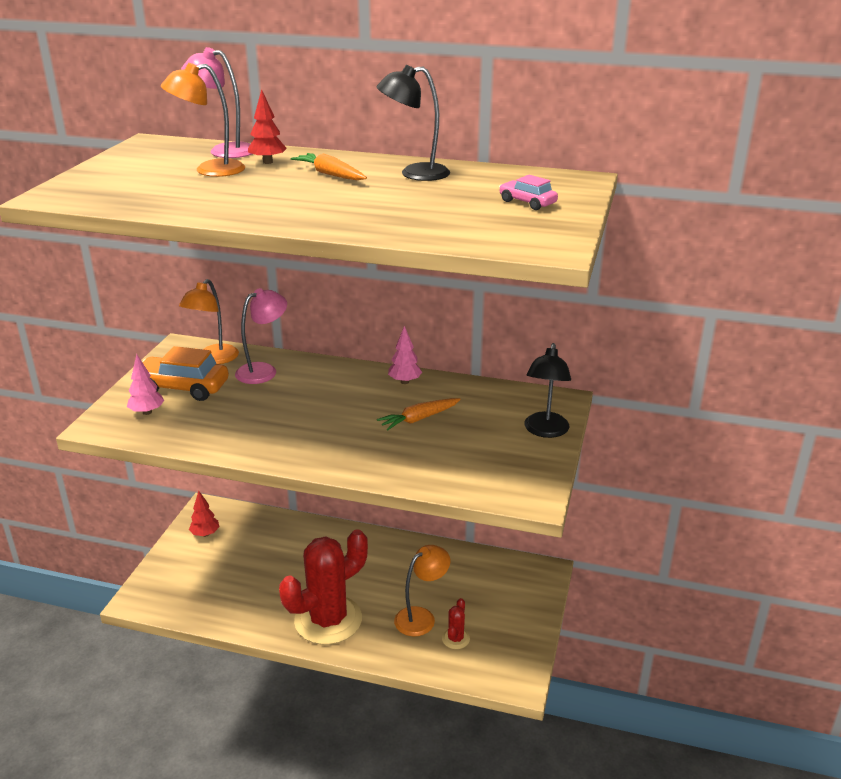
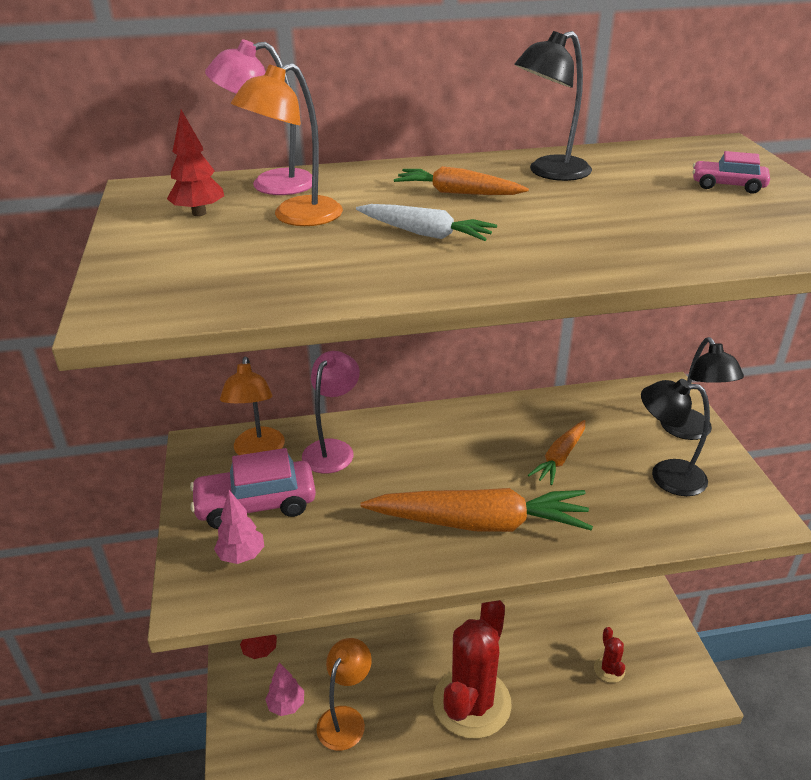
camera: 25 degrees left, 5 degrees up
orange car [132,346,229,401] -> pink car [190,448,316,529]
red tree [248,89,287,164] -> red tree moved to [167,110,224,216]
pink tree [388,326,422,384] -> pink tree moved to [265,663,304,716]
orange lamp [394,545,450,636] -> orange lamp moved to [316,638,372,751]
none -> white carrot [356,204,497,241]
none -> orange carrot [361,488,593,532]
none -> black lamp [641,379,710,496]

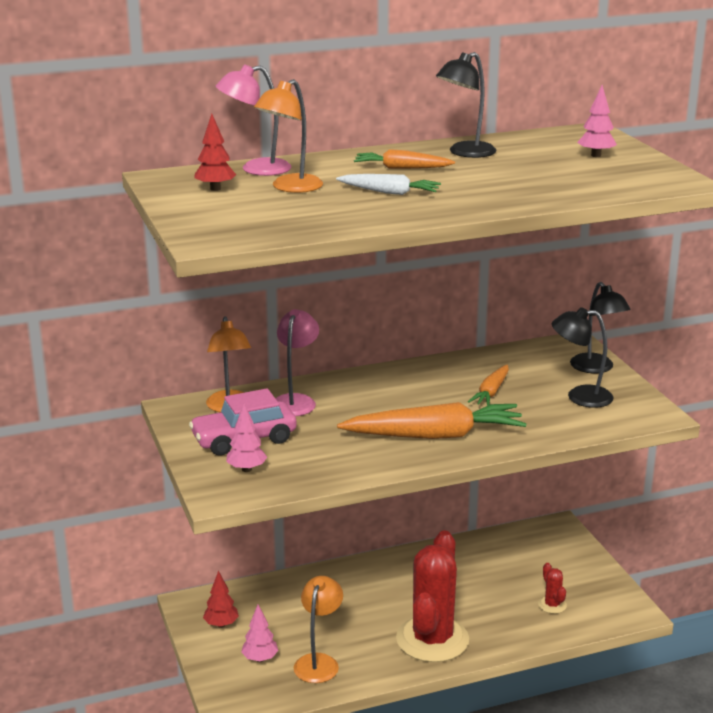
camera: 10 degrees left, 10 degrees down
pink car [692,151,770,194] -> pink tree [577,85,617,157]

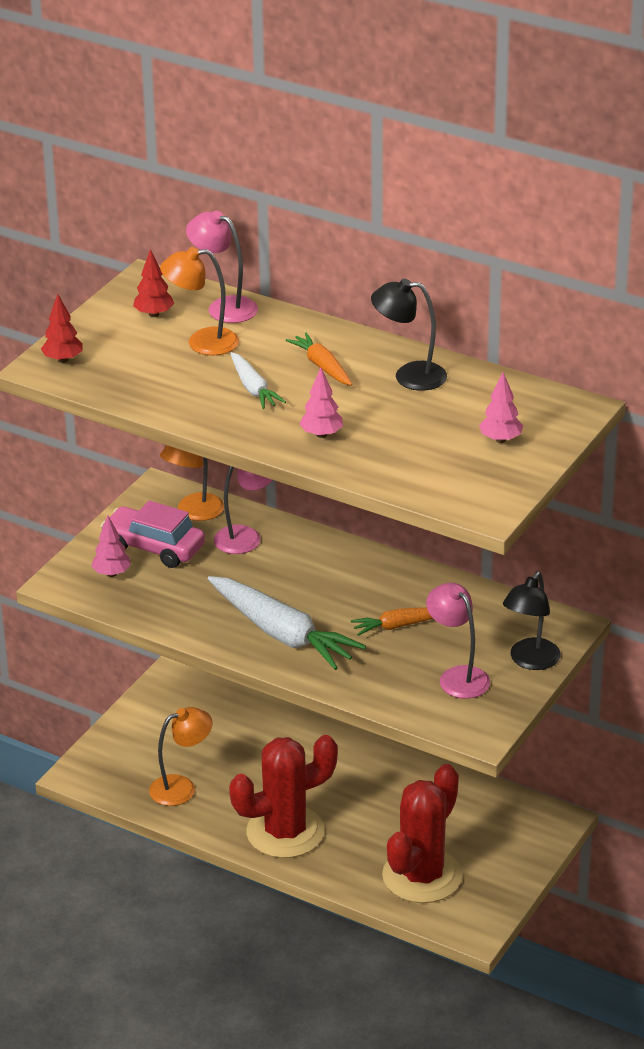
camera: 50 degrees right, 10 degrees up
red tree [203,571,239,628] -> red tree moved to [41,294,83,363]
pink tree [241,605,278,662] -> pink tree moved to [299,367,343,438]
orange carrot [337,402,527,439] -> white carrot [208,576,366,670]
red cactus [538,563,567,614] -> red cactus [382,764,462,903], size x2.46
black lamp [552,307,614,408] -> pink lamp [426,583,490,699]

